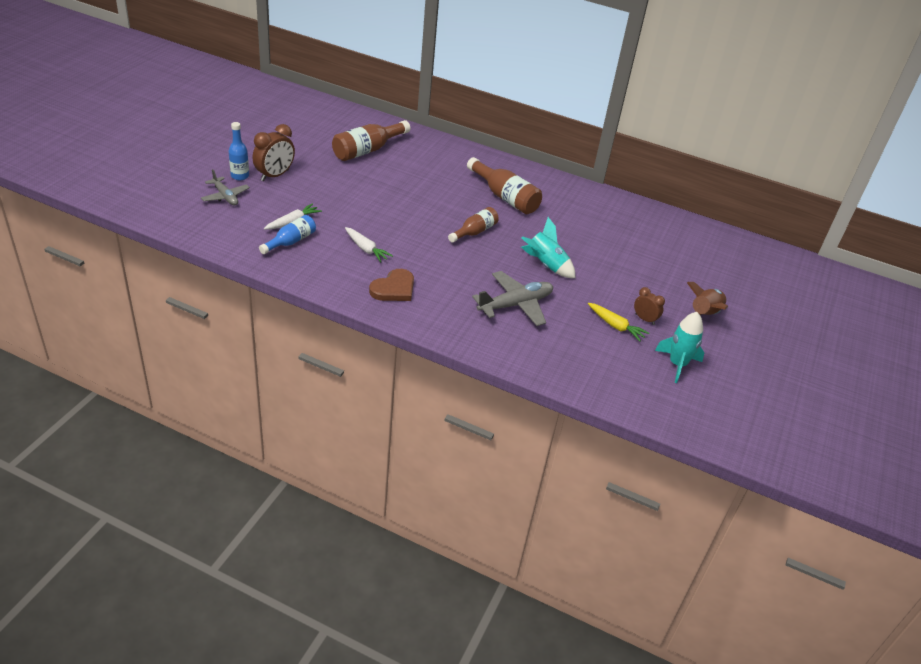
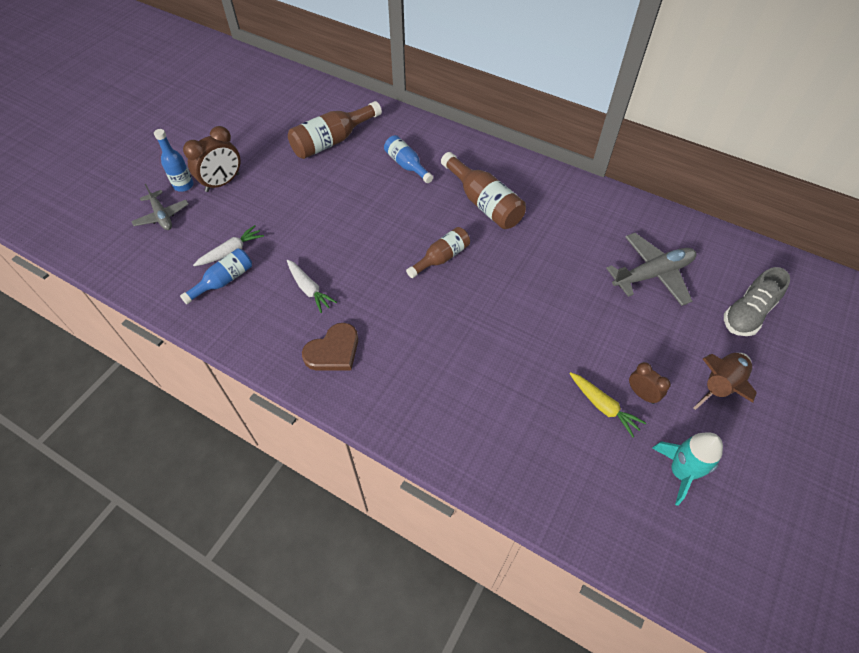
camera: 10 degrees right, 15 degrees up
grey plane [472,271,553,326] -> grey plane moved to [606,233,696,306]
turquoise rocket [521,217,575,278] -> none
none -> blue bottle [384,135,433,183]
none -> grey shoe [724,267,790,336]

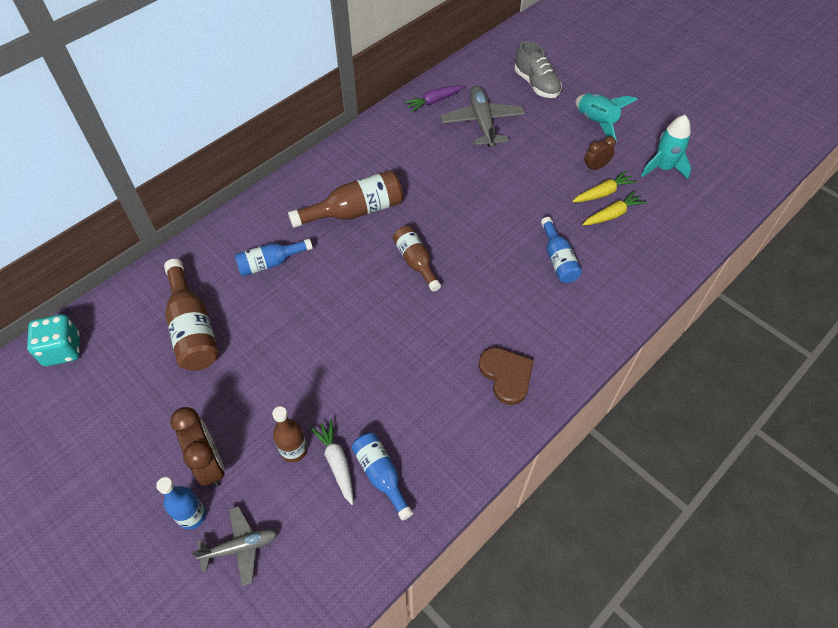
camera: 75 degrees left, 0 degrees up
white carrot [287,260,337,313] -> none
brown rocket [694,353,757,410] -> turquoise rocket [575,93,638,142]
none -> turquoise dice [27,314,80,366]
none -> brown bottle [272,406,308,462]
none -> purple carrot [404,85,464,112]
none -> blue bottle [541,217,582,283]
none -> yellow carrot [582,191,647,226]

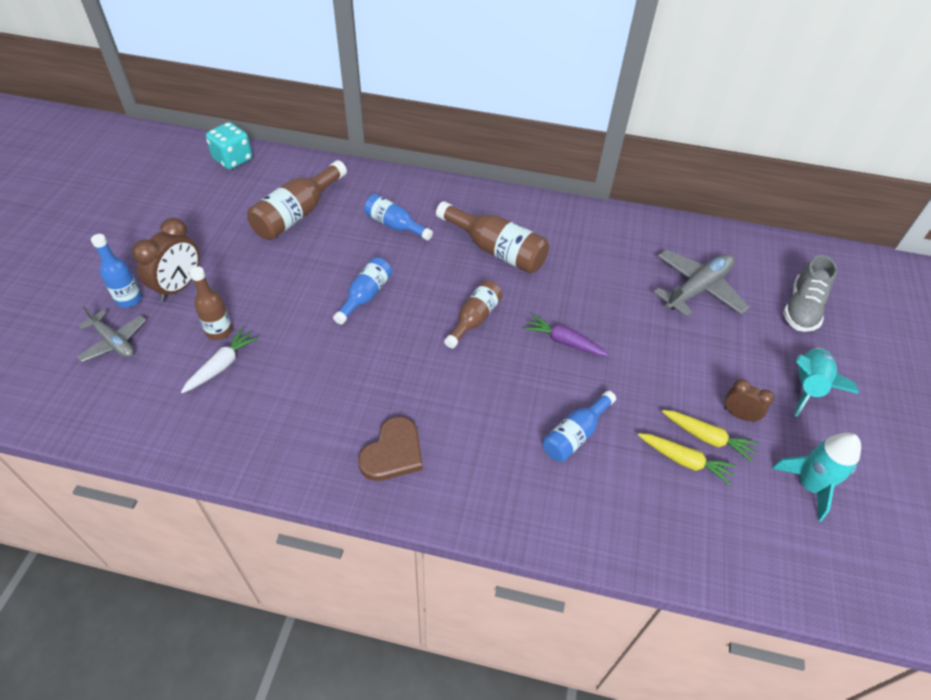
camera: 55 degrees right, 5 degrees down
blue bottle [352,433,413,520] -> blue bottle moved to [333,257,392,325]
purple carrot [404,85,464,112] -> purple carrot moved to [524,314,609,356]

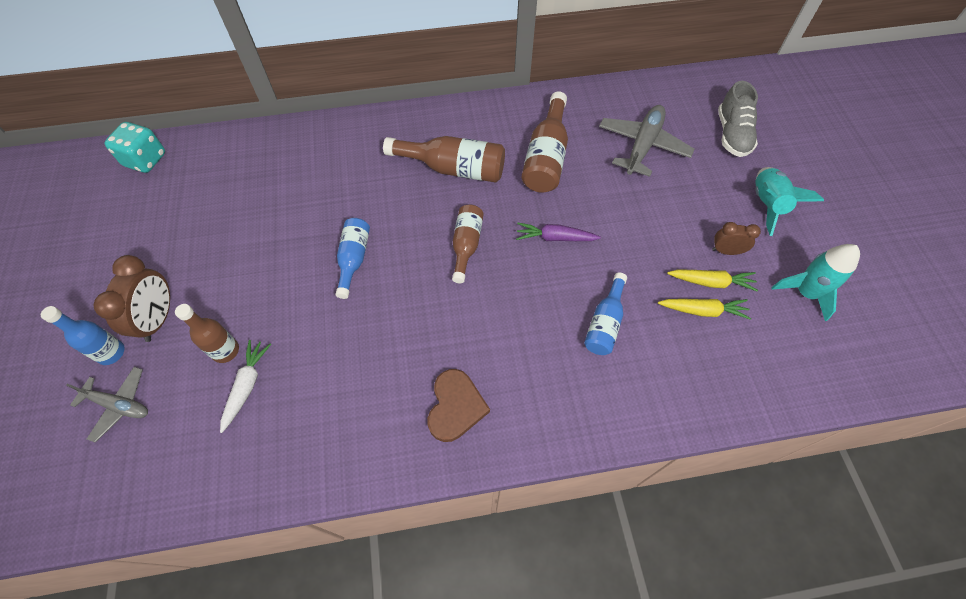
camera: 20 degrees left, 10 degrees up
brown bottle [247,160,347,240] -> brown bottle moved to [522,91,568,192]
blue bottle [364,194,433,241] -> none

